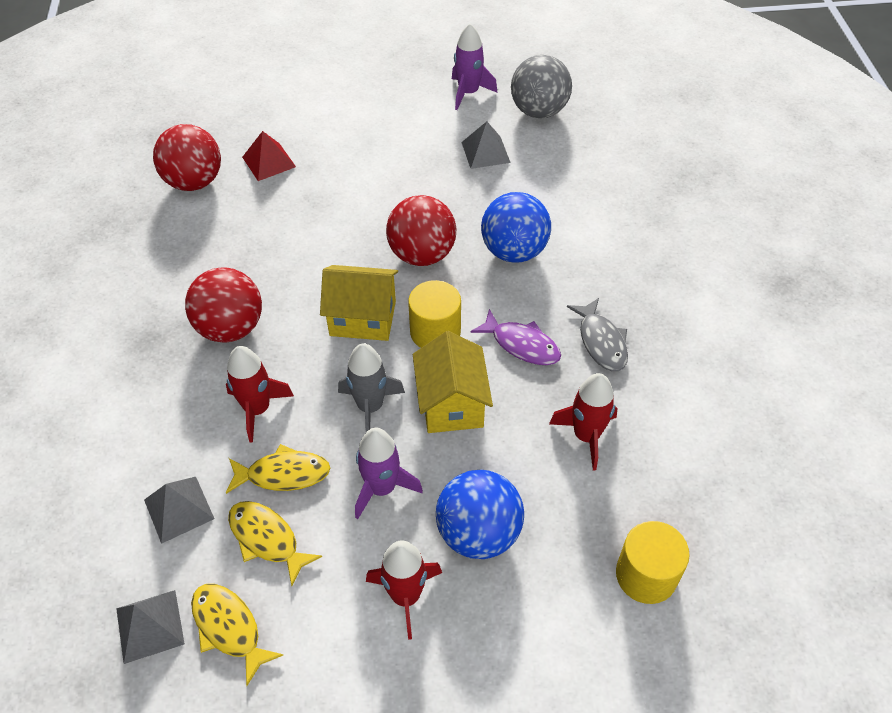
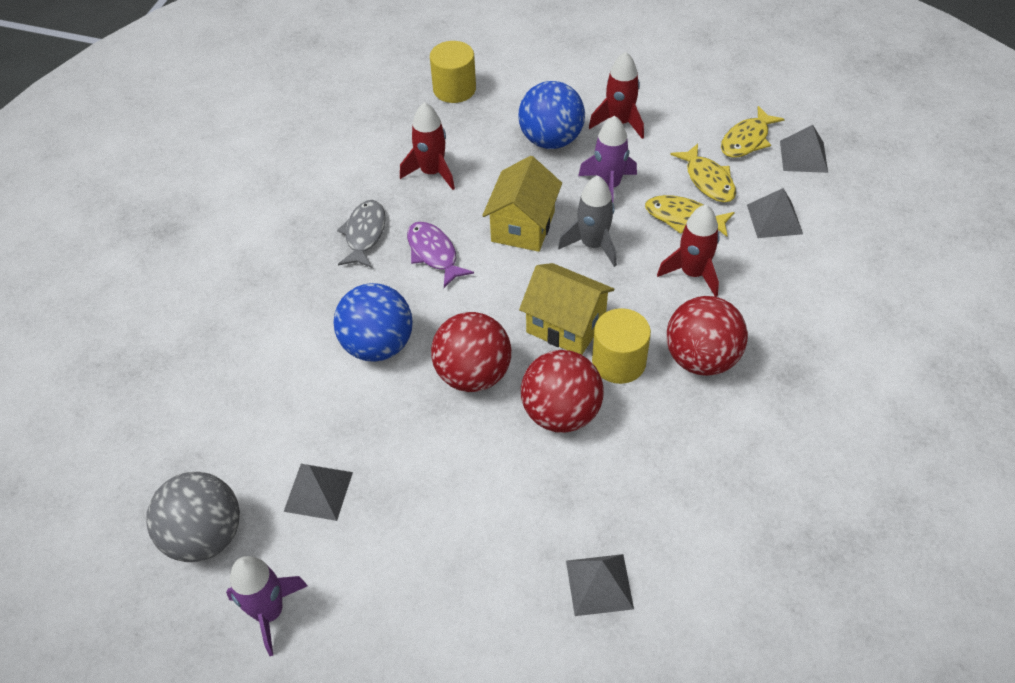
camera: 155 degrees left, 0 degrees up
red ball [153,124,221,191] -> red ball moved to [521,350,604,433]
yellow fish [191,584,283,686] -> yellow fish turned 60 degrees clockwise [721,106,785,158]
red pyramid [242,131,296,181] -> grey pyramid [566,554,634,616]
yellow cylinder [408,280,461,348] -> yellow cylinder moved to [592,308,651,384]

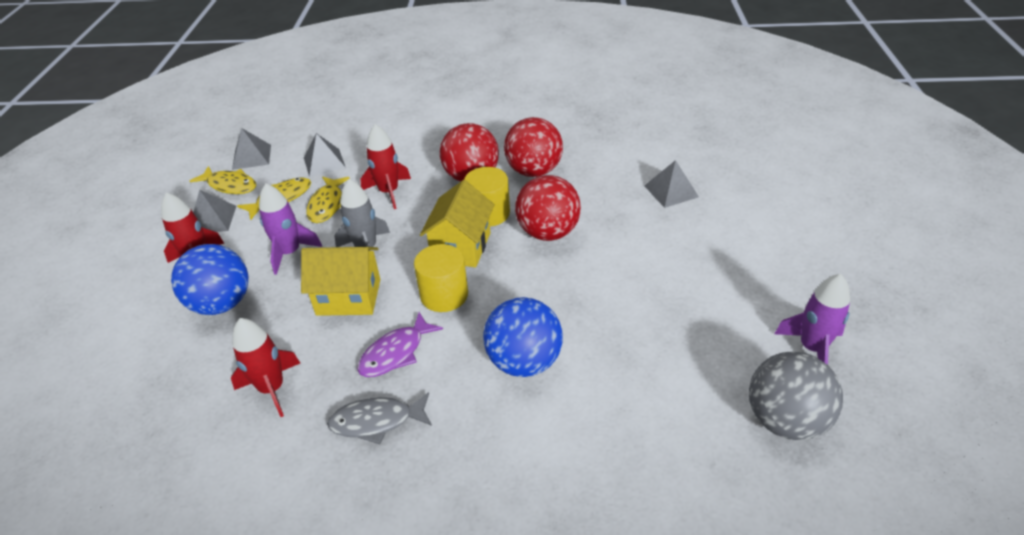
camera: 105 degrees left, 10 degrees down
grey pyramid [284,464,353,521] -> grey pyramid moved to [193,190,236,232]
yellow cylinder [430,41,476,103] -> yellow cylinder moved to [414,244,468,312]
red ball [431,312,511,392] -> red ball moved to [504,117,563,177]

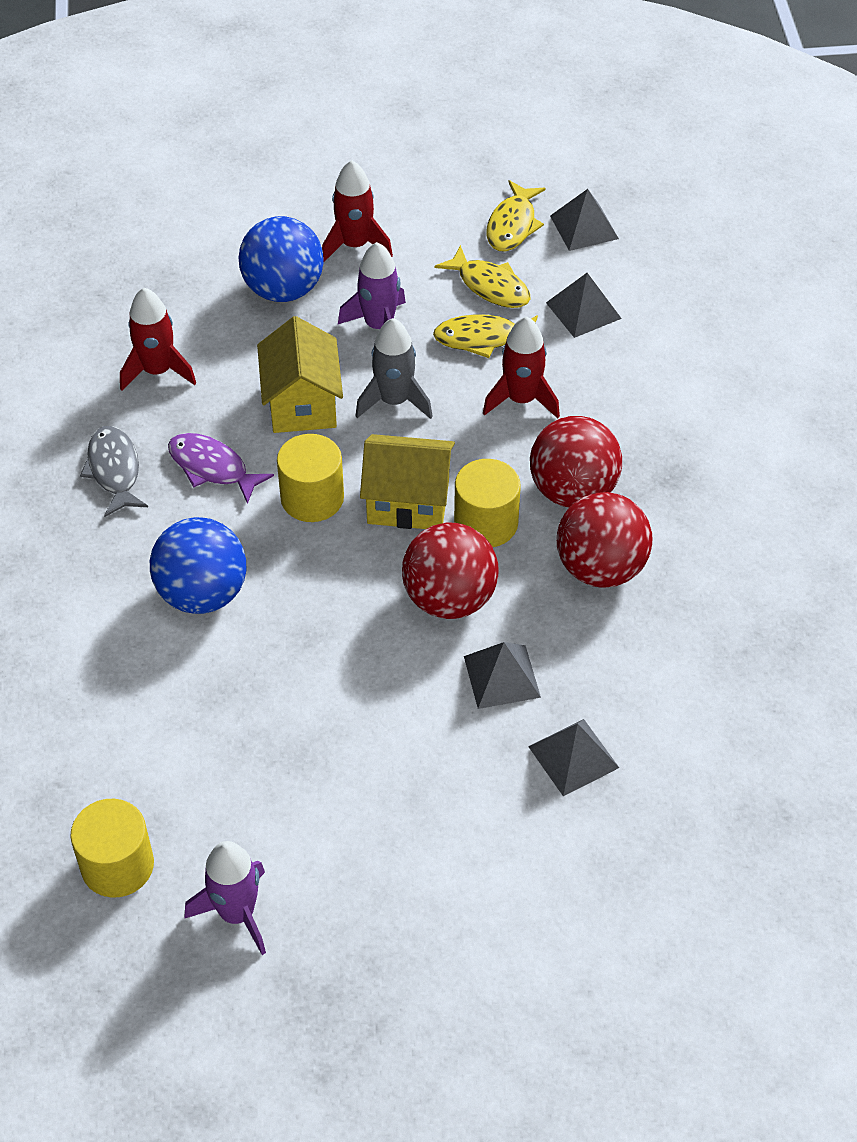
camera: 80 degrees right, 10 degrees up
grey pyramid [193,190,236,232] -> grey pyramid moved to [464,642,541,709]
grey ball [749,351,843,440] -> yellow cylinder [70,799,154,898]

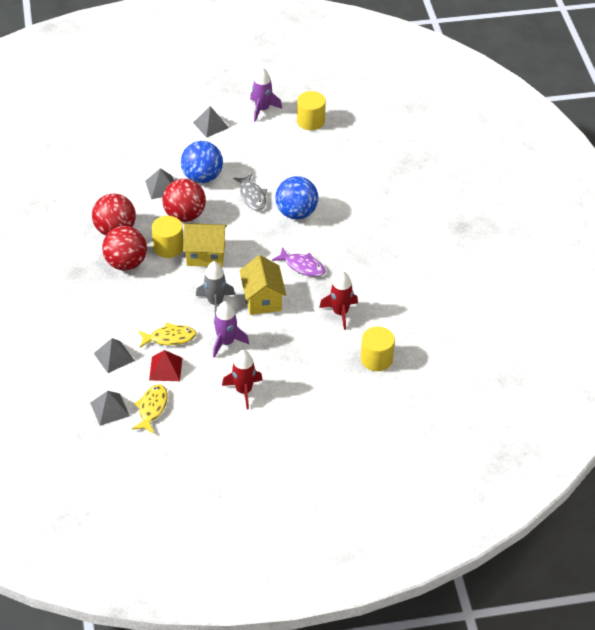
camera: 175 degrees right, 5 degrees down
grey fish [80,426,148,517] -> grey fish moved to [233,174,267,211]
blue ball [238,216,324,302] -> blue ball moved to [181,141,223,183]
yellow cylinder [277,434,344,522] -> yellow cylinder moved to [361,327,395,371]
yellow fish [434,245,531,308] -> red pyramid [149,350,182,381]
red rocket [483,316,560,418] -> none
grey pyramid [528,719,619,796] -> grey pyramid moved to [193,106,229,138]

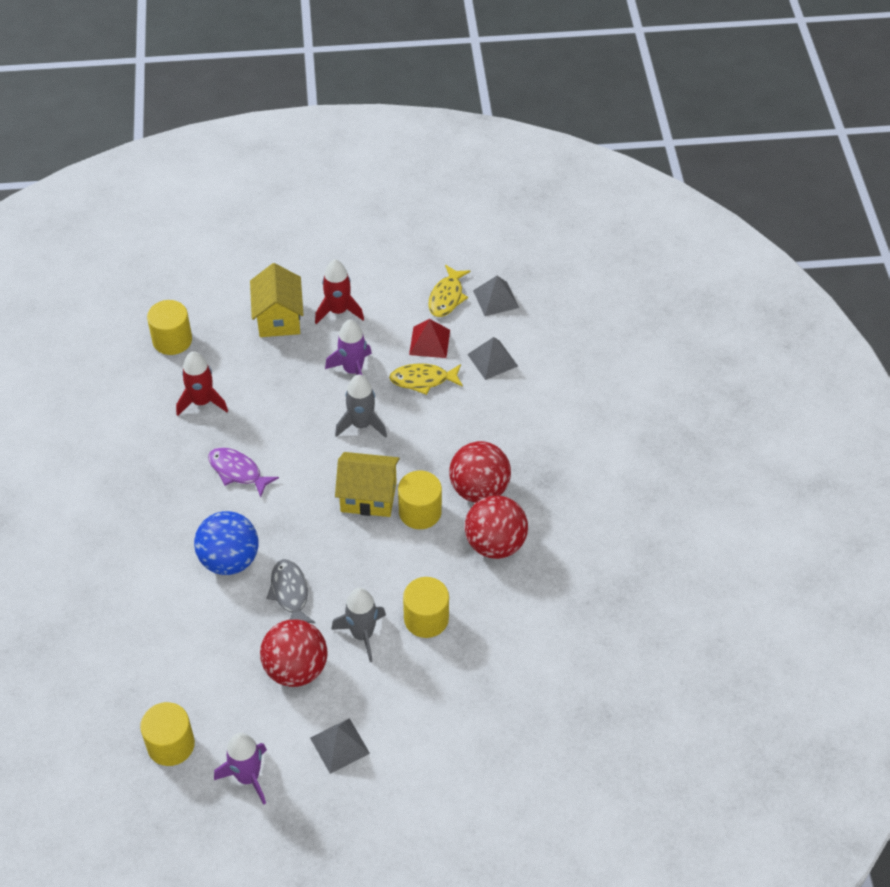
camera: 175 degrees left, 5 degrees up
grey pyramid [145,168,174,199] -> yellow cylinder [403,577,449,638]
red ball [162,179,206,222] -> red ball moved to [260,620,327,687]
blue ball [181,141,223,183] -> grey rocket [331,588,386,662]
yellow house [239,255,286,315] -> yellow house moved to [250,263,303,337]

